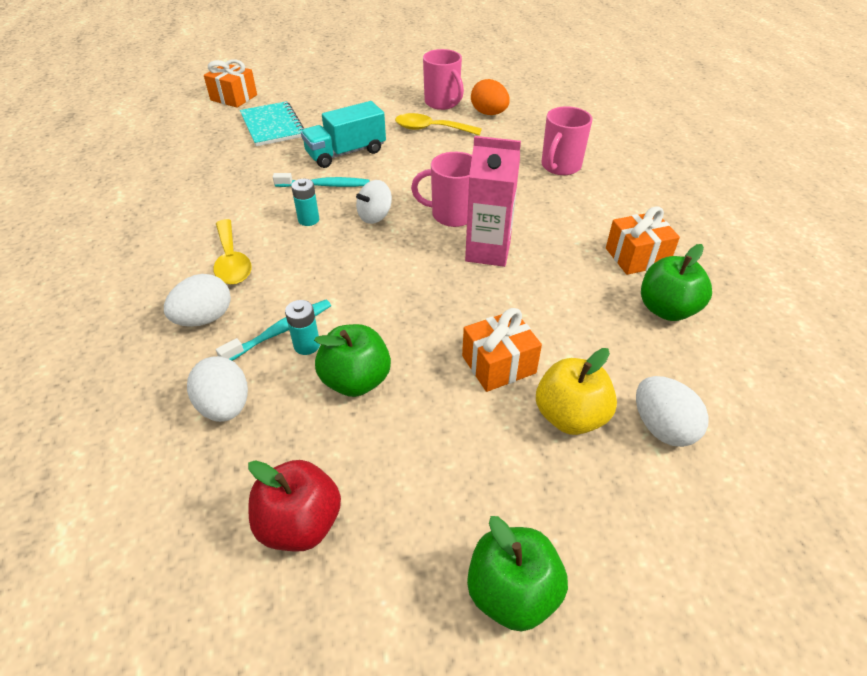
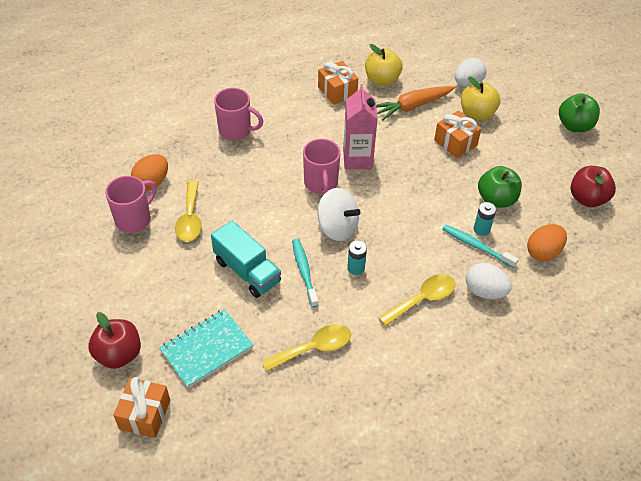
camera: 105 degrees left, 5 degrees up
white egg [187,356,248,422] -> orange egg [527,224,567,261]
white spinning top [356,180,392,224] -> white spinning top [317,188,361,241], size x1.51
green apple [641,244,712,321] -> yellow apple [365,44,403,86]
none -> red apple [88,312,141,369]
none -> yellow spoon [262,324,351,371]
none -> orange carrot [376,86,455,121]

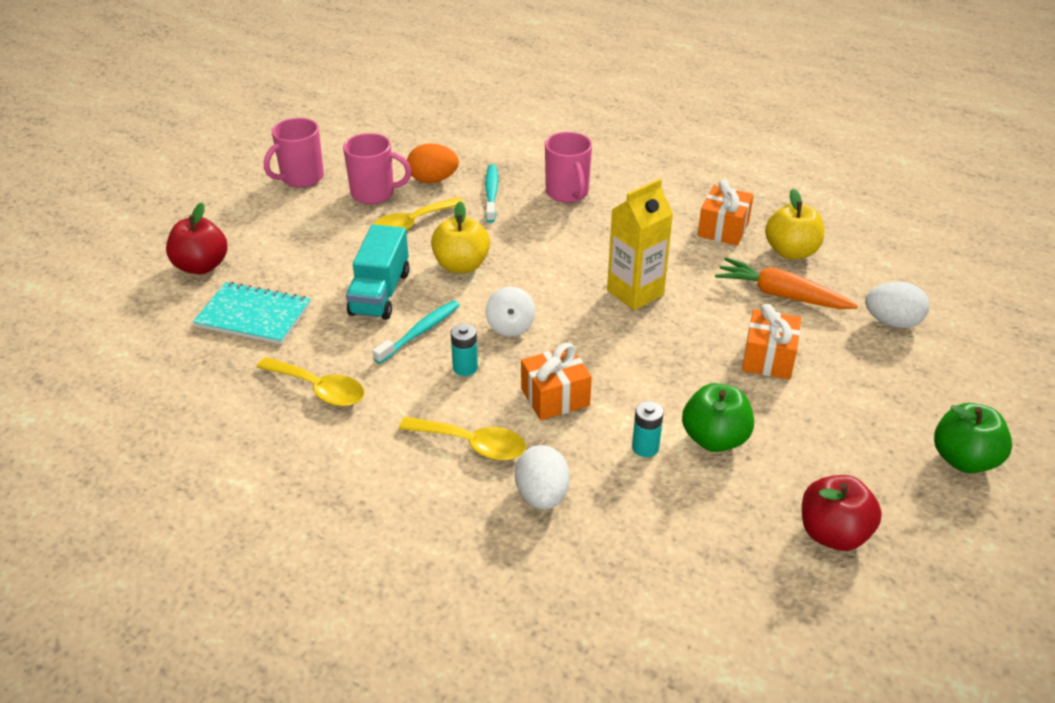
camera: 55 degrees right, 10 degrees down
orange gift [113,377,170,438] -> orange gift moved to [521,343,592,420]
pink mug [303,139,341,195] -> pink mug moved to [264,118,324,187]
white spinning top [317,188,361,241] -> white spinning top [486,287,535,336], size x0.66
pink carton [343,84,378,169] -> yellow carton [607,179,673,310]
turquoise toothbrush [442,225,519,268] -> turquoise toothbrush moved to [485,164,498,223]
yellow apple [461,76,500,121] -> yellow apple moved to [431,201,490,273]
orange egg [527,224,567,261] -> none

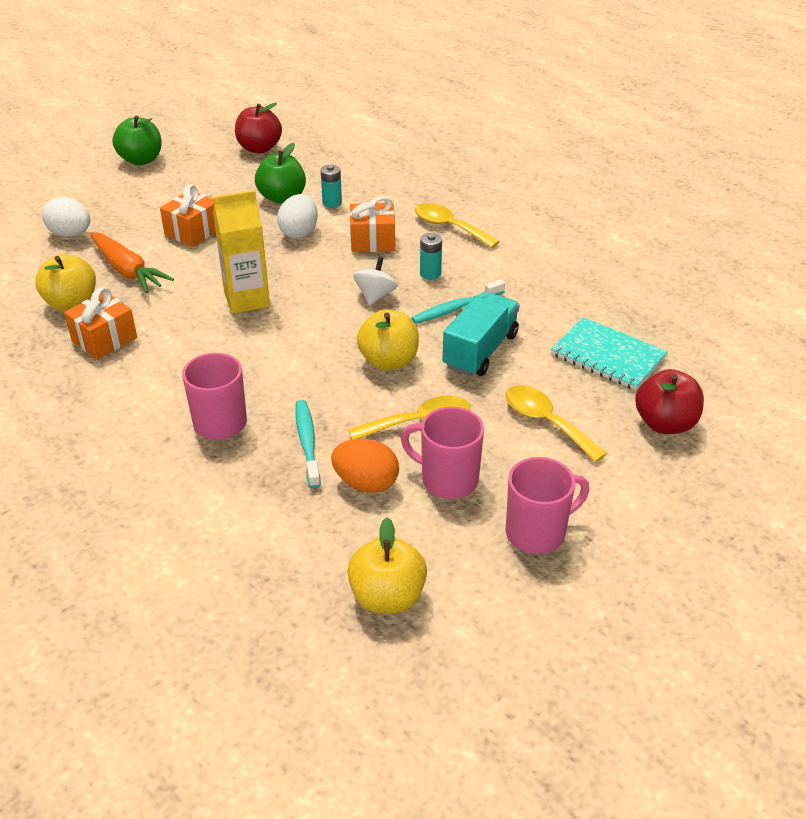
camera: 160 degrees left, 0 degrees up
yellow spoon [257,357,364,406] -> yellow spoon moved to [505,385,607,462]
turquoise toothbrush [485,164,498,223] -> turquoise toothbrush turned 150 degrees clockwise [296,400,321,488]
white egg [515,445,570,510] -> white egg moved to [277,194,318,239]
none -> yellow apple [347,517,427,613]

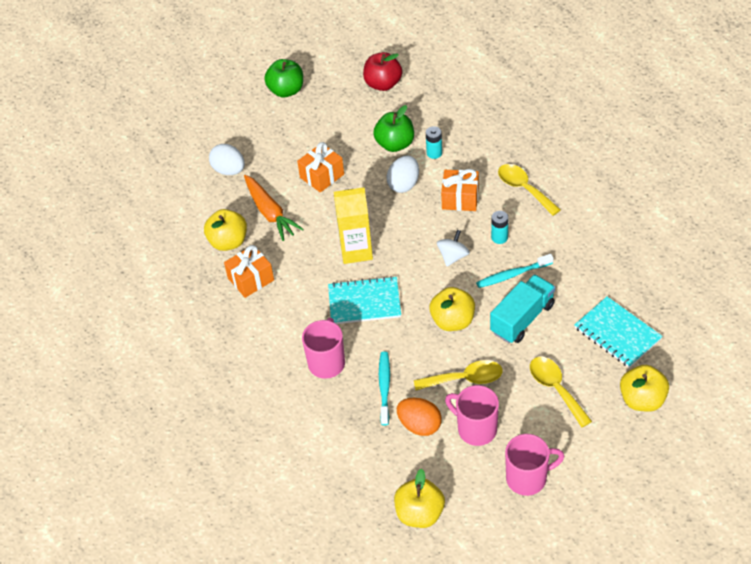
camera: 15 degrees right, 10 degrees up
red apple [635,369,704,434] -> yellow apple [620,365,669,412]
none -> turquoise notebook [328,276,401,324]

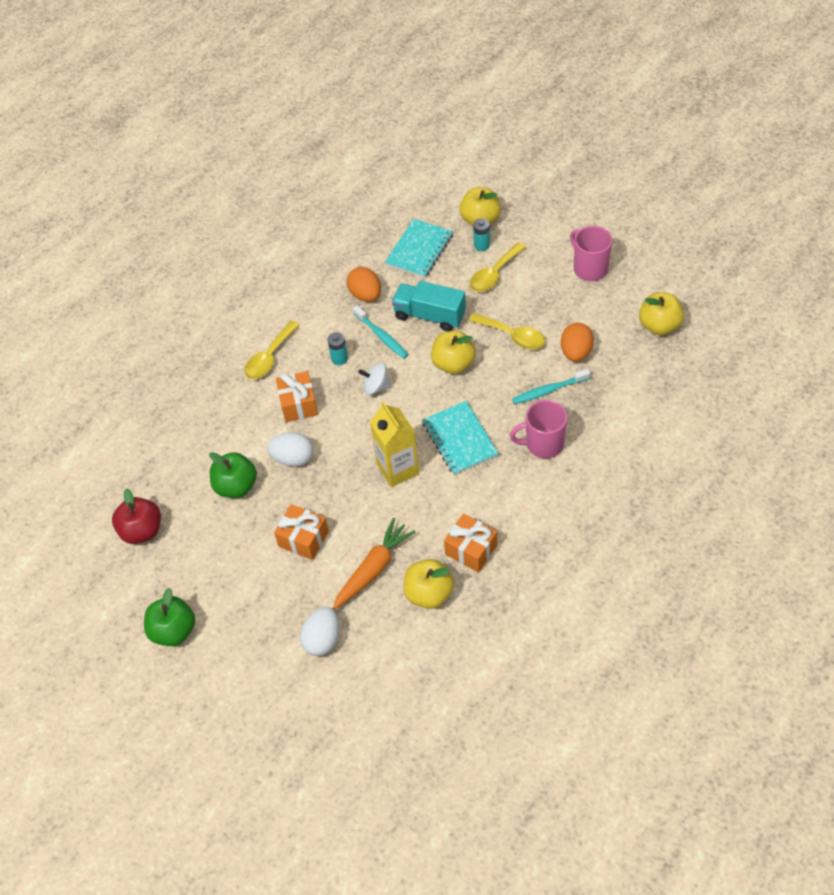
camera: 110 degrees left, 5 degrees up
yellow spoon [414,360,503,390] -> yellow spoon turned 150 degrees clockwise [469,313,545,350]
turquoise battery [426,126,442,159] -> turquoise battery moved to [473,218,490,251]
pink mug [445,385,499,446] -> none
none -> orange egg [347,267,381,302]

